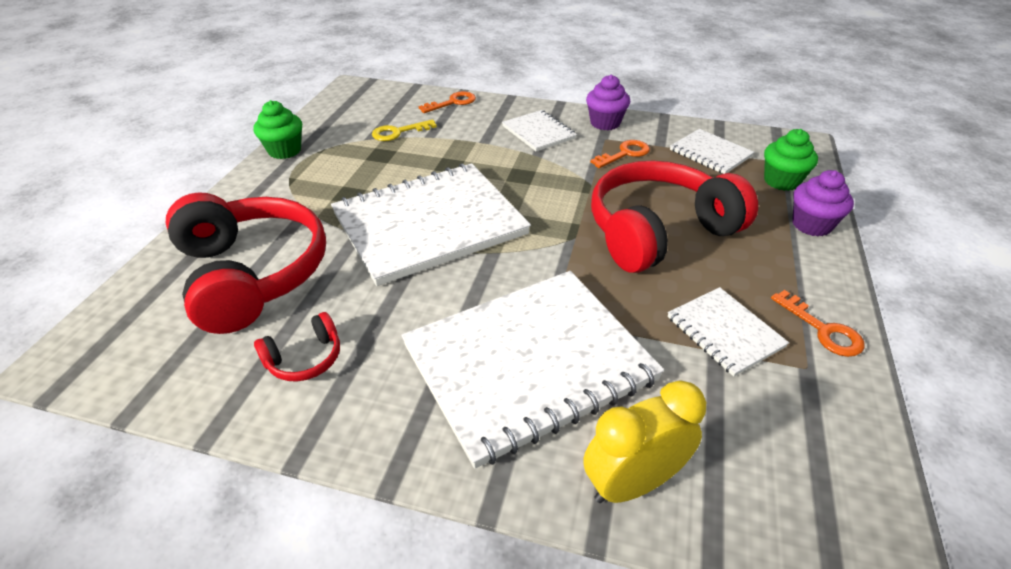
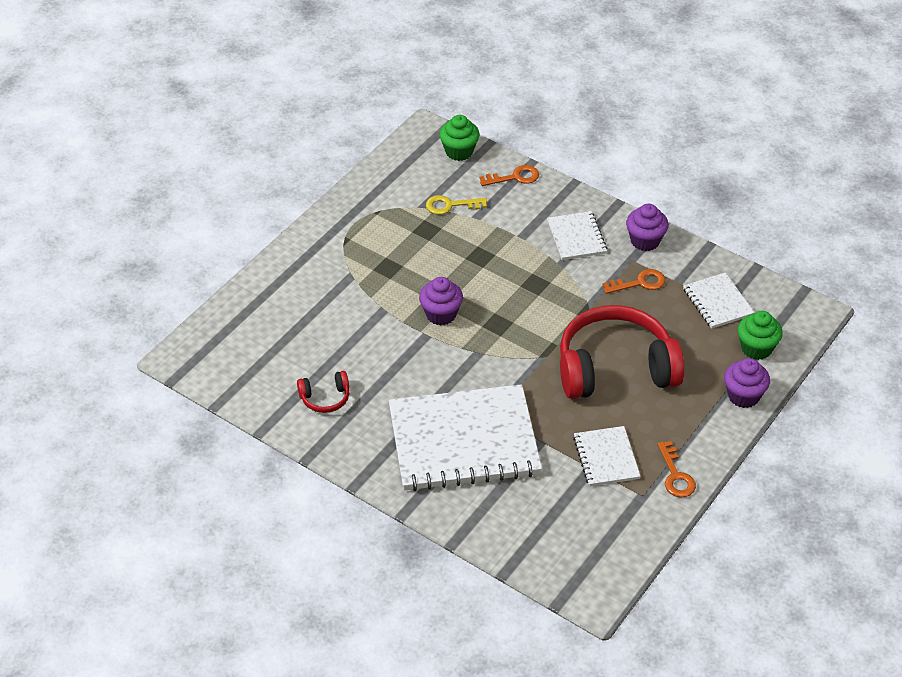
camera: 20 degrees right, 5 degrees up
red headphones [166,192,326,334] -> none
green cupcake [253,100,302,159] -> green cupcake moved to [439,115,479,161]
white notebook [331,163,531,286] -> purple cupcake [419,277,463,326]
yellow clock [583,380,706,503] -> none

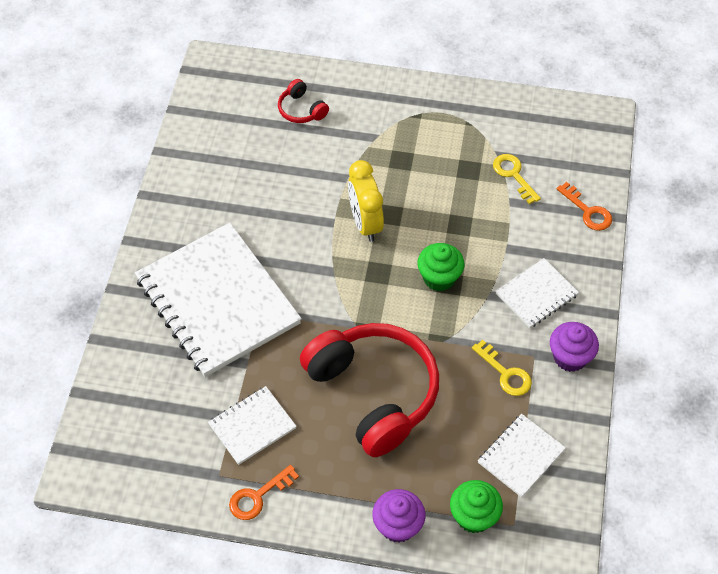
camera: 65 degrees right, 10 degrees up
red headphones [297,371,349,413] -> red headphones moved to [278,79,329,123]
purple cupcake [419,277,463,326] -> yellow clock [348,160,384,242]
green cupcake [439,115,479,161] -> green cupcake moved to [417,243,465,291]
orange key [603,269,665,294] -> yellow key [472,340,532,396]

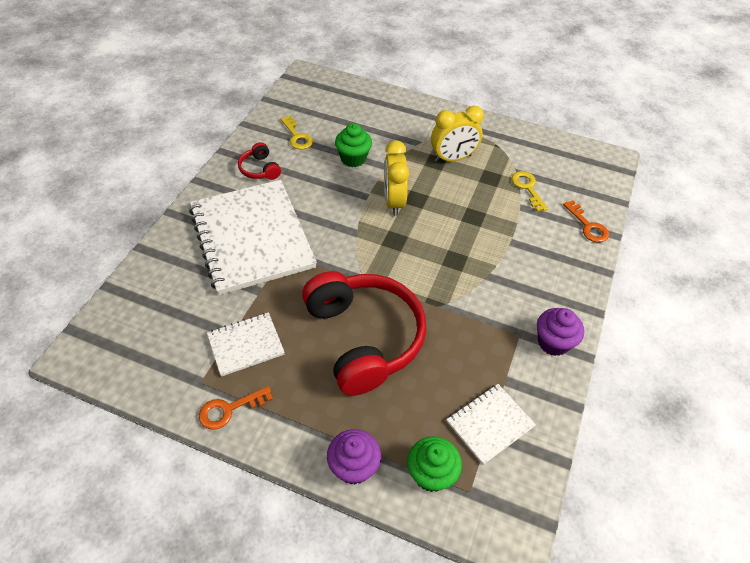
camera: 10 degrees right, 5 degrees down
red headphones [278,79,329,123] -> red headphones moved to [238,142,281,180]
green cupcake [417,243,465,291] -> green cupcake moved to [335,123,372,167]
yellow key [472,340,532,396] -> yellow key moved to [280,116,313,149]
white notebook [496,258,579,328] -> none
none -> yellow clock [431,106,484,162]

